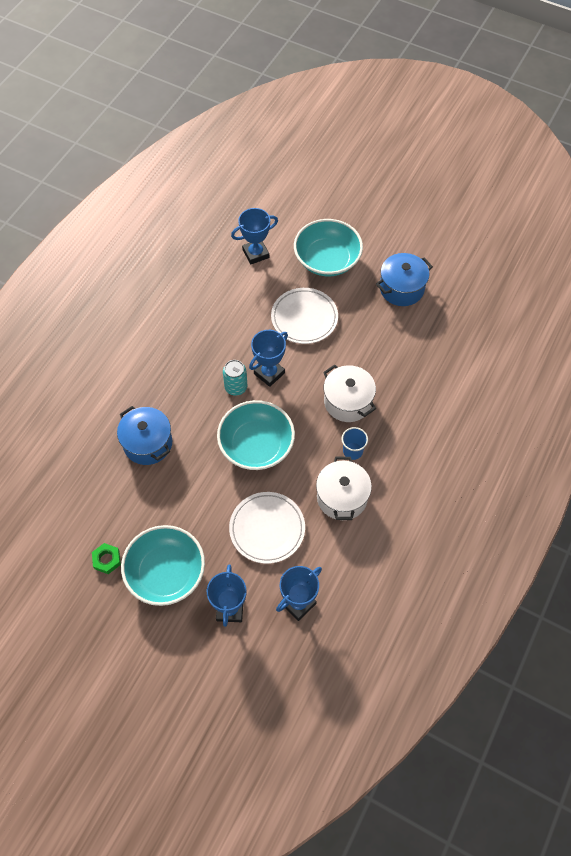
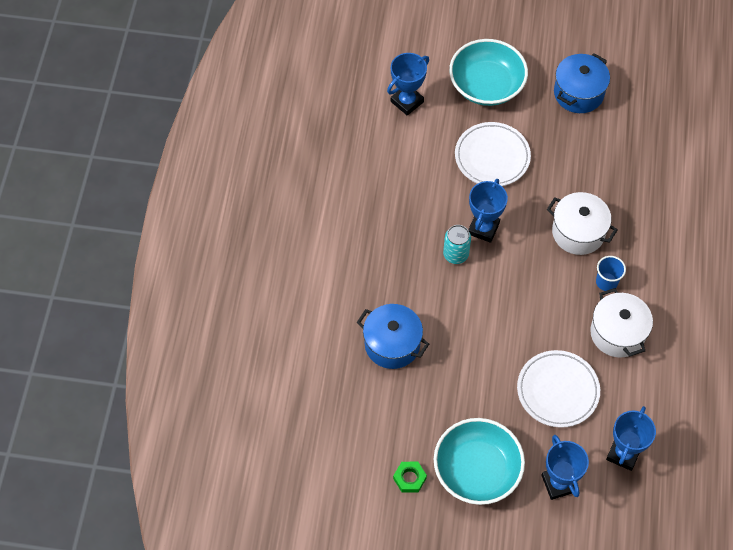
camera: 20 degrees left, 0 degrees up
turquoise bowl [217,400,295,470] -> none

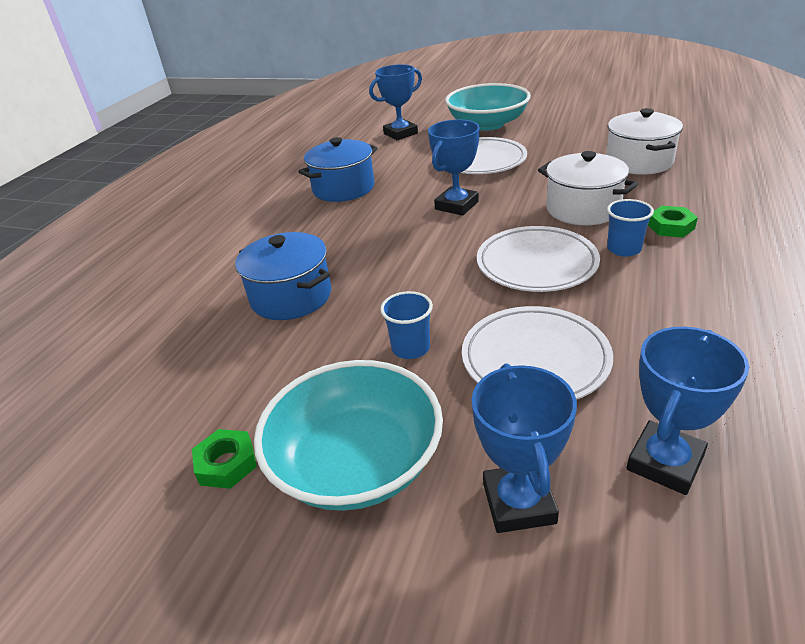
camera: 15 degrees right, 25 degrees down
turquoise can [443,225,471,264] -> none
blue pot [554,53,610,113] -> blue pot moved to [299,137,378,202]
white pot [590,288,653,358] -> white pot moved to [606,108,683,175]
none -> blue cup [380,291,433,359]
none -> white plate [477,226,600,292]
none -> green nut [648,206,698,238]

